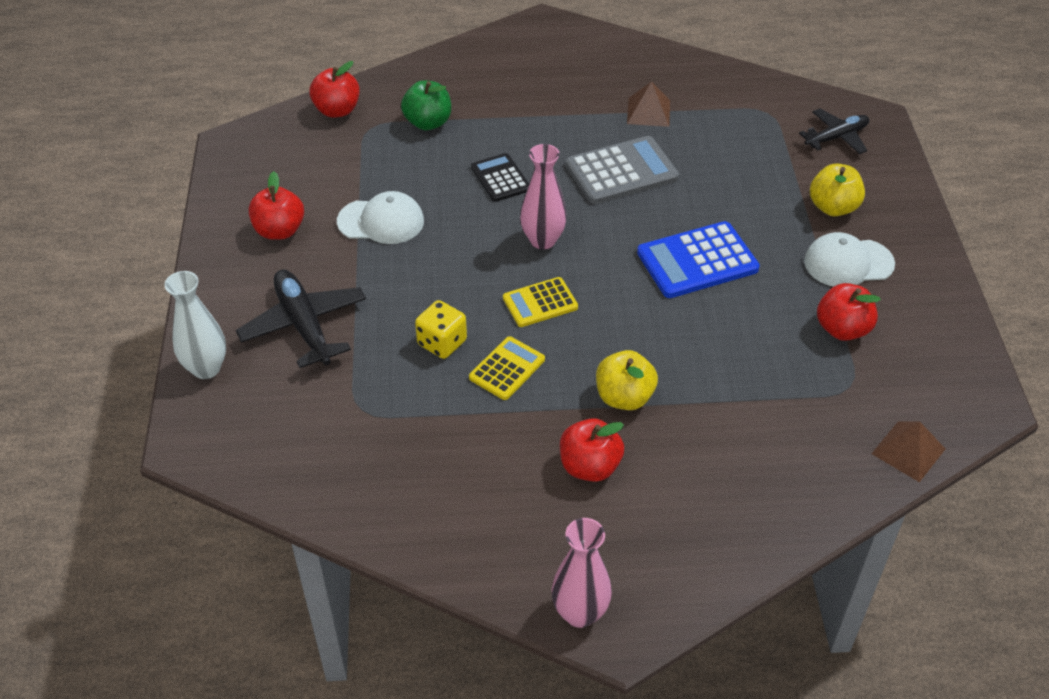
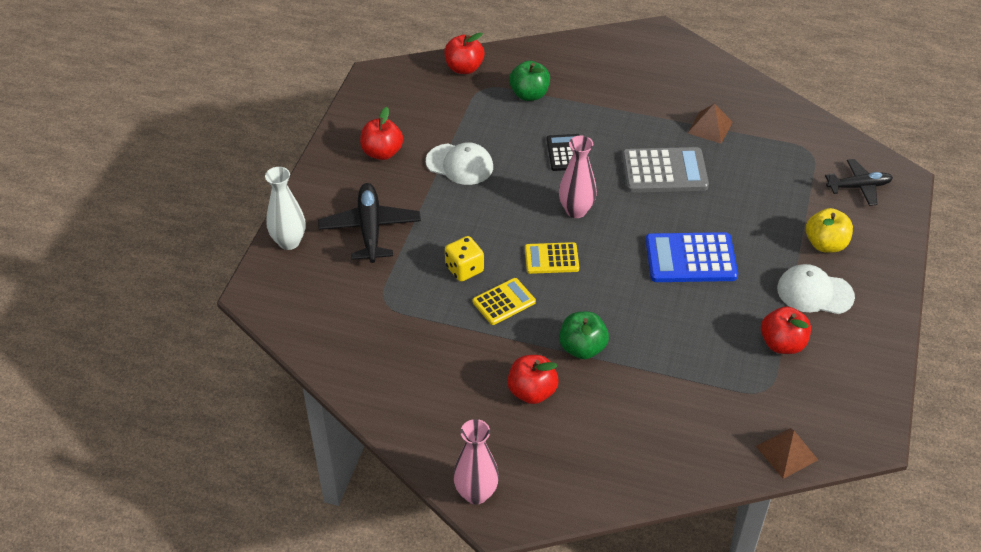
camera: 20 degrees right, 0 degrees up
yellow apple [596,350,658,410] -> green apple [559,311,609,359]

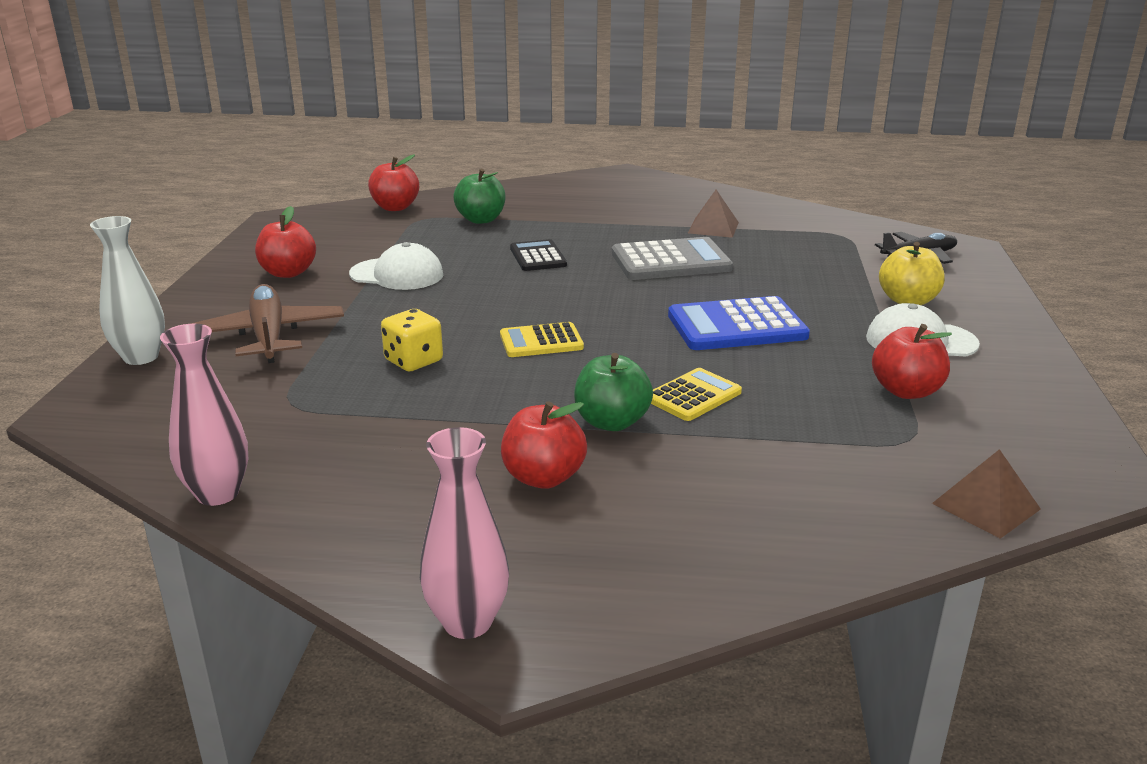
camera: 10 degrees left, 20 degrees down
black plane [318,183,421,263] -> brown plane [191,284,344,363]
yellow calculator [473,278,536,325] -> yellow calculator moved to [651,368,742,421]
pink vase [559,135,597,218] -> pink vase moved to [160,324,248,506]

